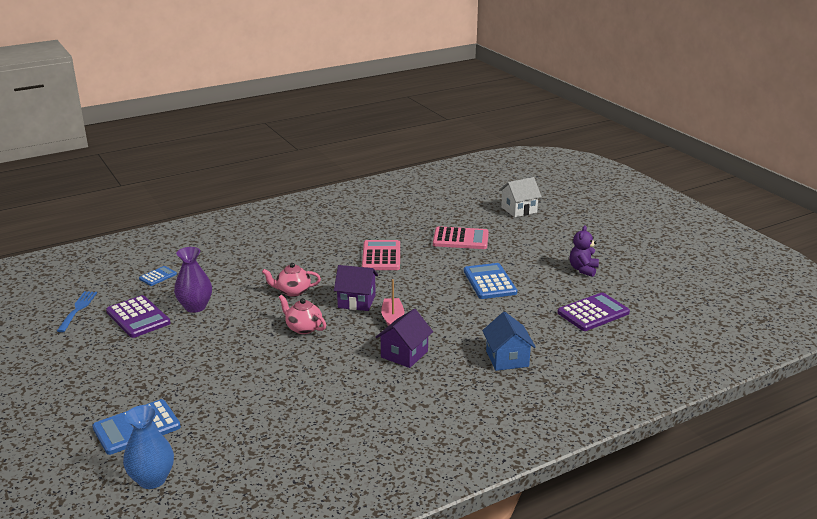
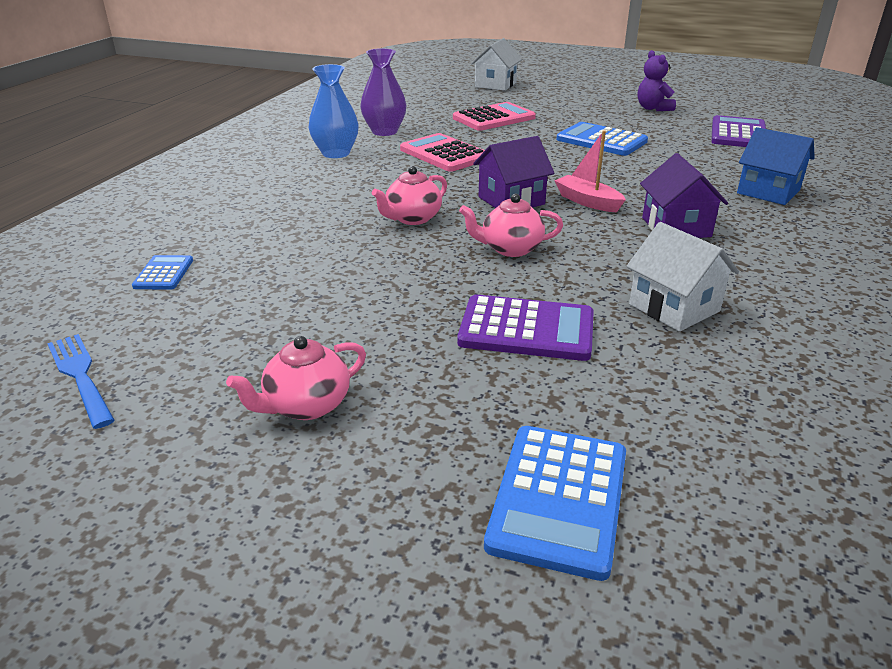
camera: 40 degrees left, 5 degrees up
purple calculator [106,295,171,338] -> purple calculator moved to [457,295,594,361]
blue vase [123,405,174,489] -> blue vase moved to [309,64,359,158]
purple vase [174,247,212,313] -> purple vase moved to [360,48,406,136]
none -> pink teapot [226,336,366,420]
none -> white house [626,222,739,332]

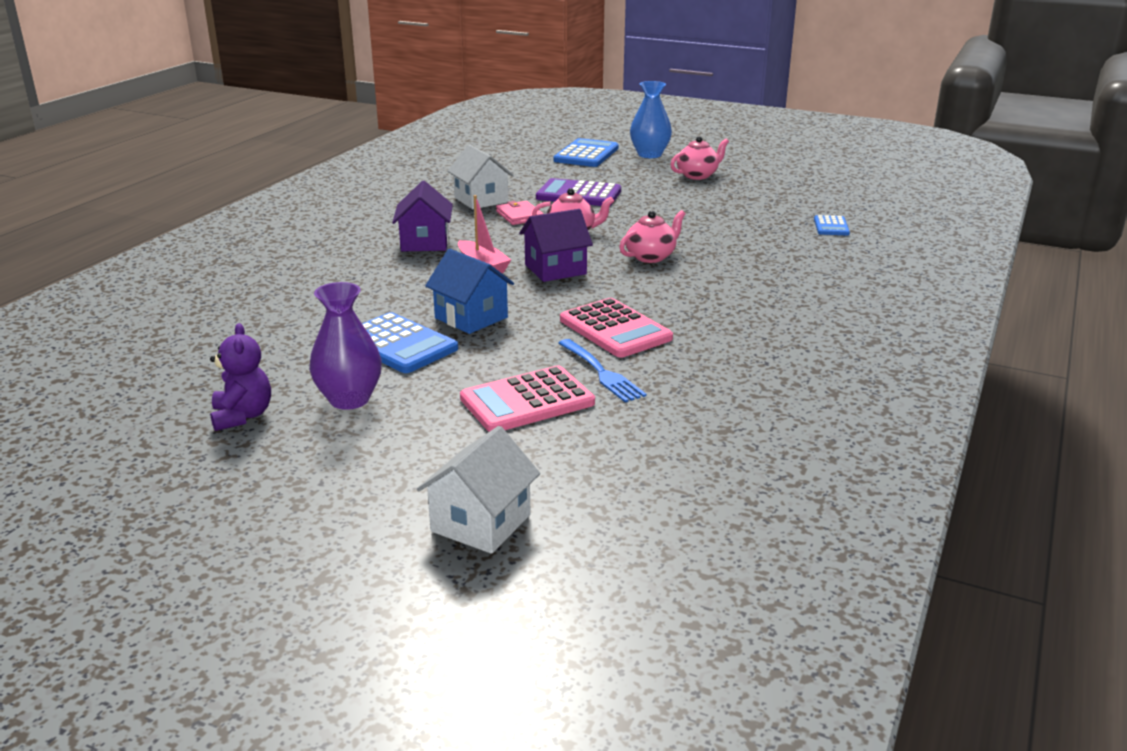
camera: 175 degrees left, 5 degrees down
blue fork [47,334,115,429] -> blue fork moved to [558,339,647,402]
blue vase [309,64,359,158] -> blue vase moved to [630,81,672,158]
purple vase [360,48,406,136] -> purple vase moved to [309,282,382,410]
purple calculator [711,115,766,147] -> none
blue house [737,127,815,205] -> blue house moved to [425,249,514,334]
none -> pink wallet [496,201,544,225]

